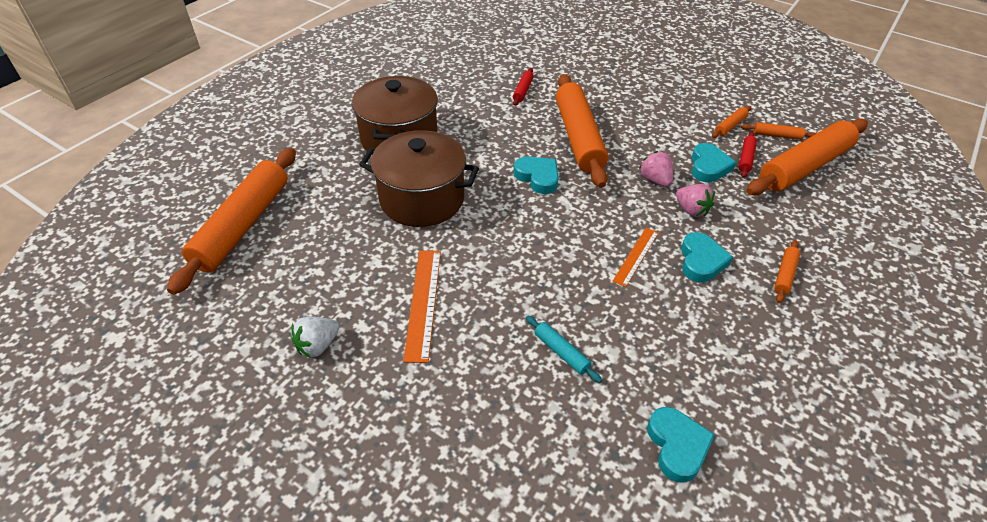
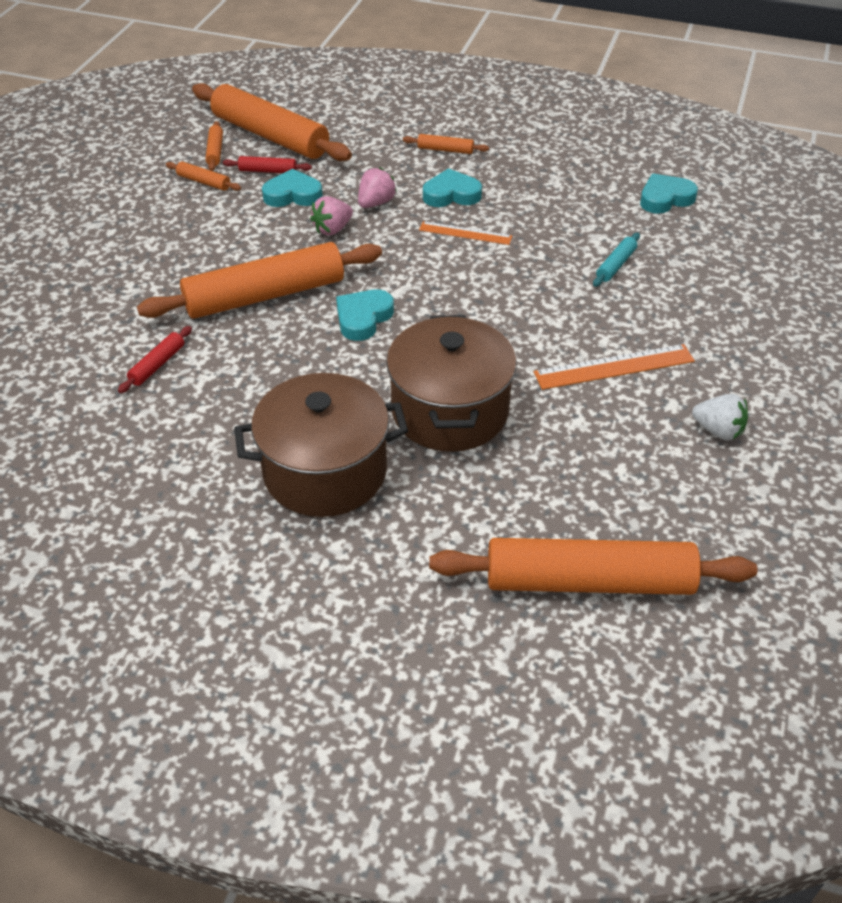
camera: 105 degrees left, 0 degrees up
red rolling pin [513,68,534,106] -> red rolling pin turned 60 degrees counterclockwise [118,326,192,393]

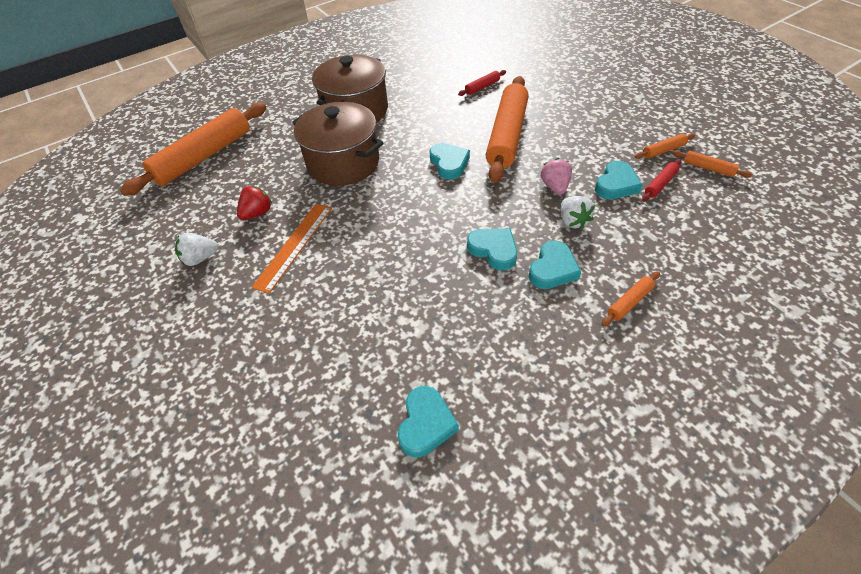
camera: 130 degrees right, 5 degrees up
red rolling pin [118,326,192,393] -> red rolling pin turned 75 degrees clockwise [458,70,506,96]
orange rolling pin [192,83,352,161] -> none
pink strawberry [358,167,397,208] -> white strawberry [561,196,595,230]
orange ruler [419,221,512,245] -> turquoise heart [467,228,517,270]
turquoise rolling pin [593,233,640,287] -> none
none -> red strawberry [237,186,272,220]

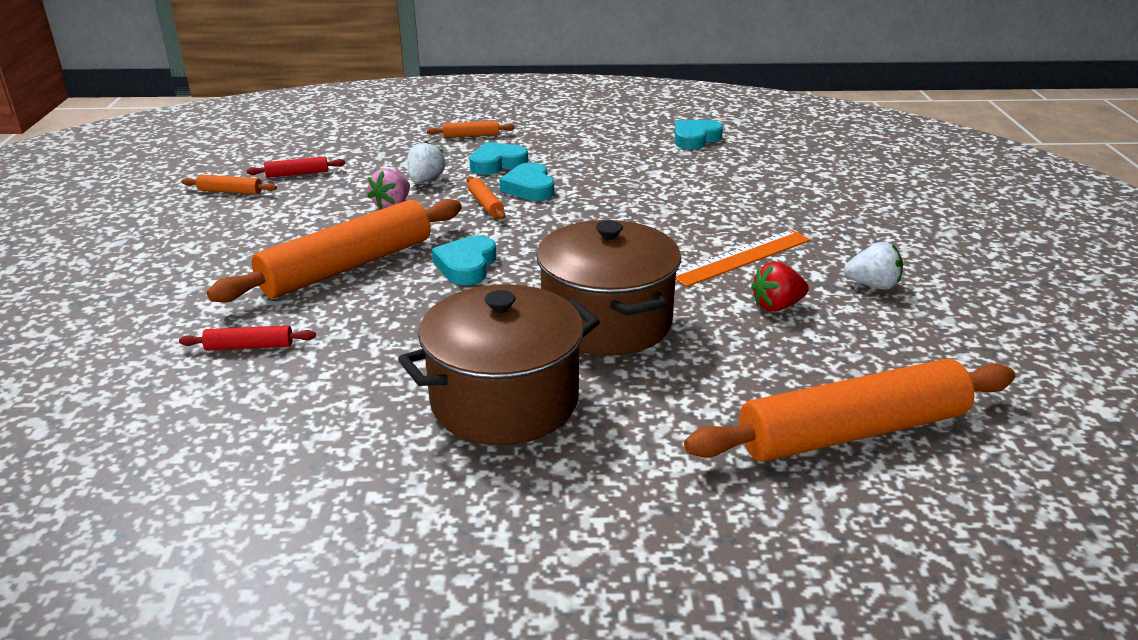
camera: 150 degrees left, 20 degrees down
turquoise heart [595,161,642,199] -> none
orange rolling pin [672,150,752,178] -> orange rolling pin moved to [467,176,505,220]

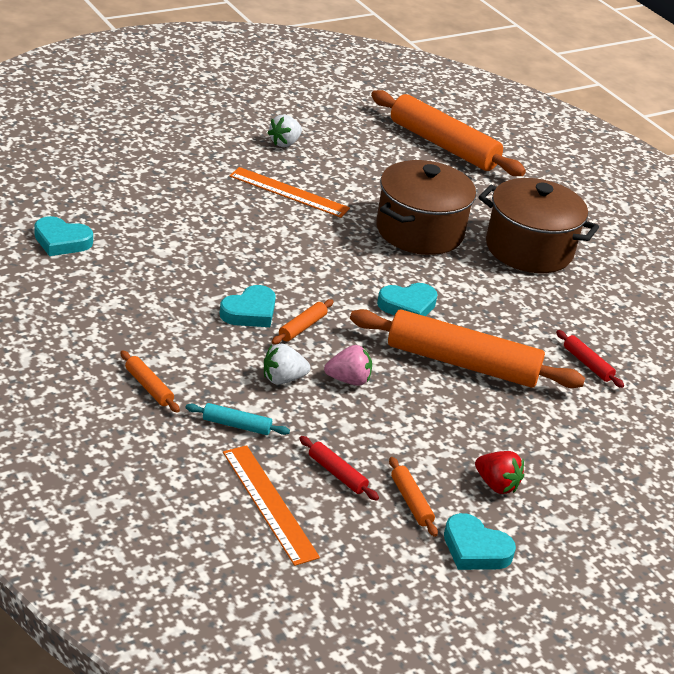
camera: 125 degrees left, 5 degrees up
turquoise heart [469,142,528,175] -> turquoise heart moved to [444,513,516,570]
red strawberry [751,262,809,311] -> red strawberry moved to [475,451,524,494]
white strawberry [844,242,903,290] -> white strawberry turned 120 degrees counterclockwise [268,114,302,147]
none -> turquoise rolling pin [186,403,290,435]
none -> orange ruler [223,445,320,566]

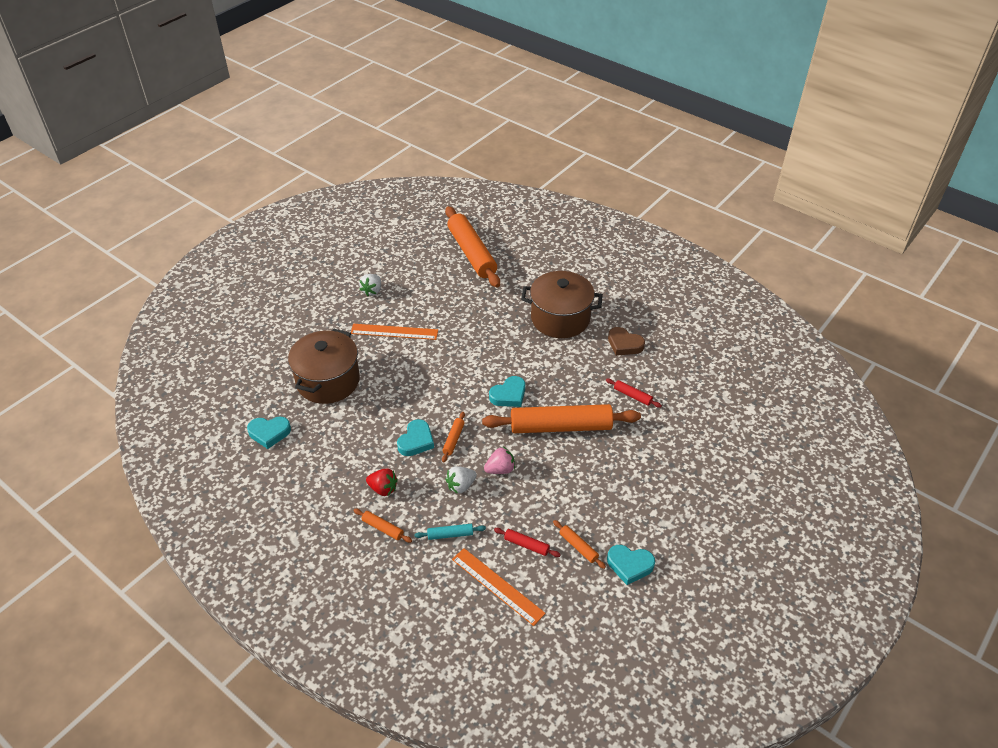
camera: 15 degrees left, 10 degrees up
orange rolling pin [371,90,526,176] -> orange rolling pin turned 45 degrees clockwise [445,206,500,288]
brown pot [376,160,476,255] -> brown pot moved to [288,328,360,404]
red strawberry [475,451,524,494] -> red strawberry moved to [366,468,398,496]
none -> brown heart [608,327,645,356]

